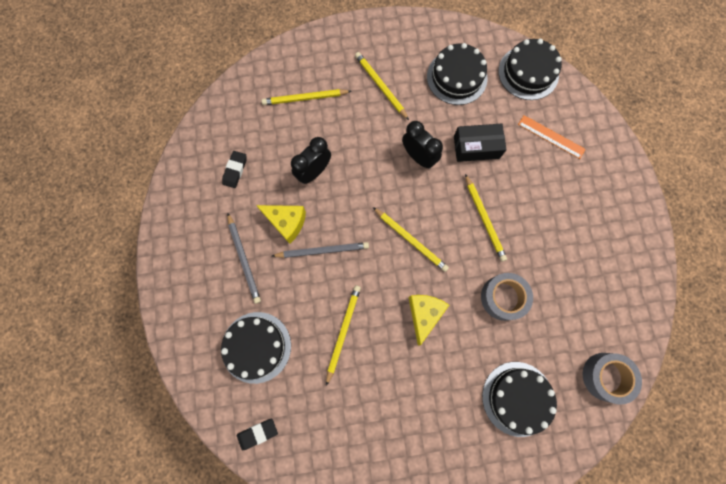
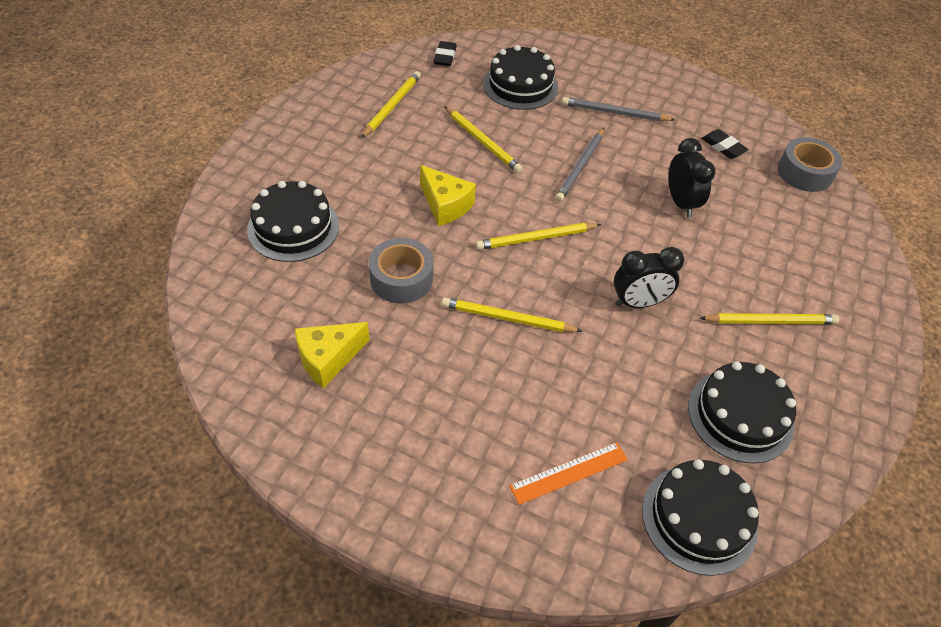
camera: 120 degrees right, 25 degrees down
yellow cheese [256,205,306,244] -> yellow cheese moved to [295,322,369,388]
yellow pencil [262,89,351,105] -> yellow pencil moved to [361,71,421,138]
black box [454,124,507,162] -> none
grey tape [583,353,642,405] -> grey tape moved to [778,137,842,192]

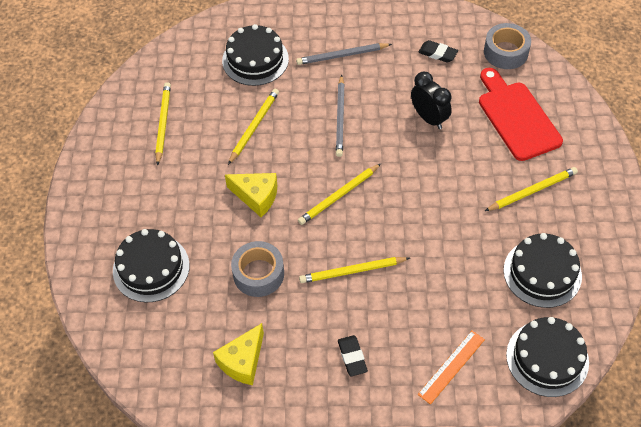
camera: 20 degrees left, 5 degrees up
black eraser [434,41,457,66] -> black eraser moved to [338,335,368,376]
yellow pencil [444,106,523,173] -> yellow pencil turned 90 degrees counterclockwise [228,89,279,165]
black clock [614,247,685,308] -> none
none -> red cutting board [479,68,563,161]

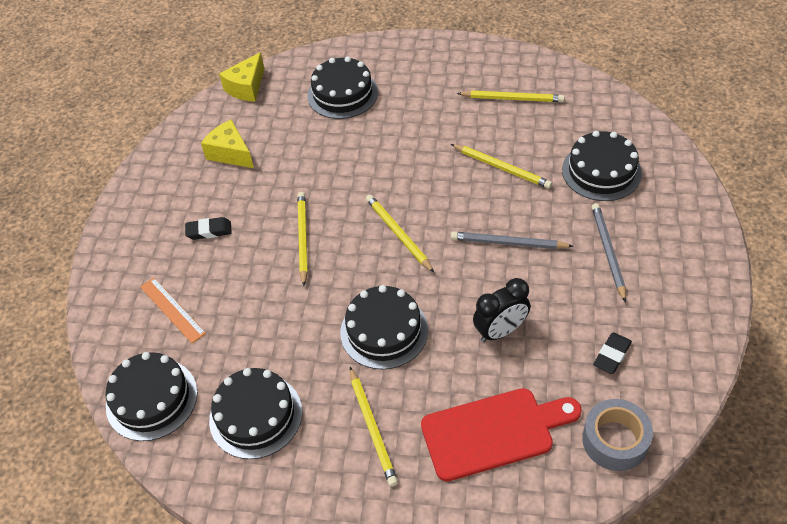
camera: 100 degrees right, 5 degrees down
yellow cheese [225,173,277,217] -> yellow cheese moved to [219,52,265,102]
grey tape [231,241,284,297] -> none
none -> black cake [340,285,428,370]

